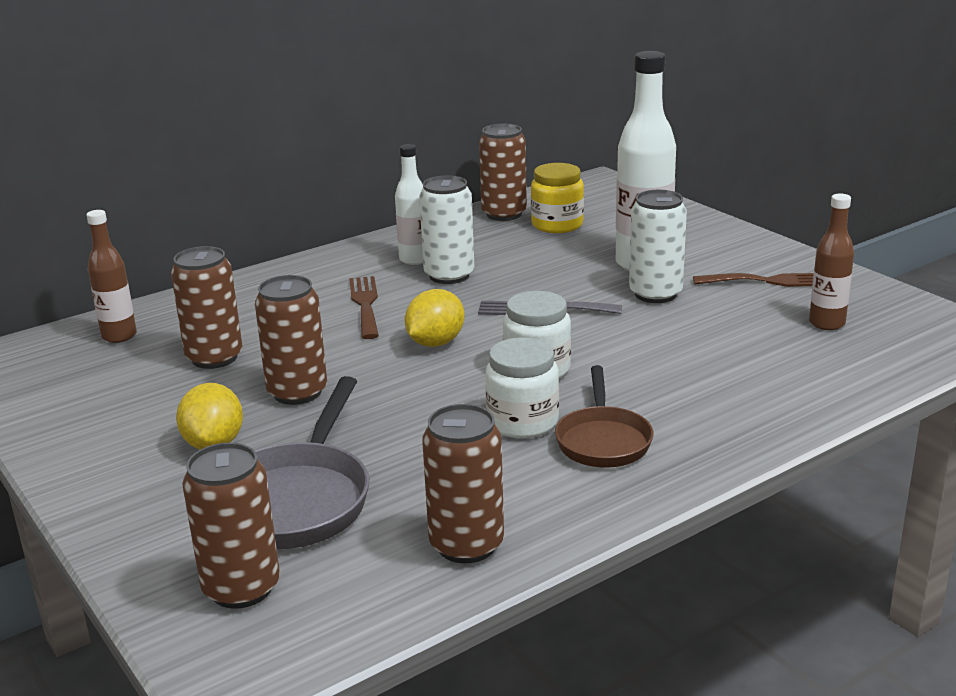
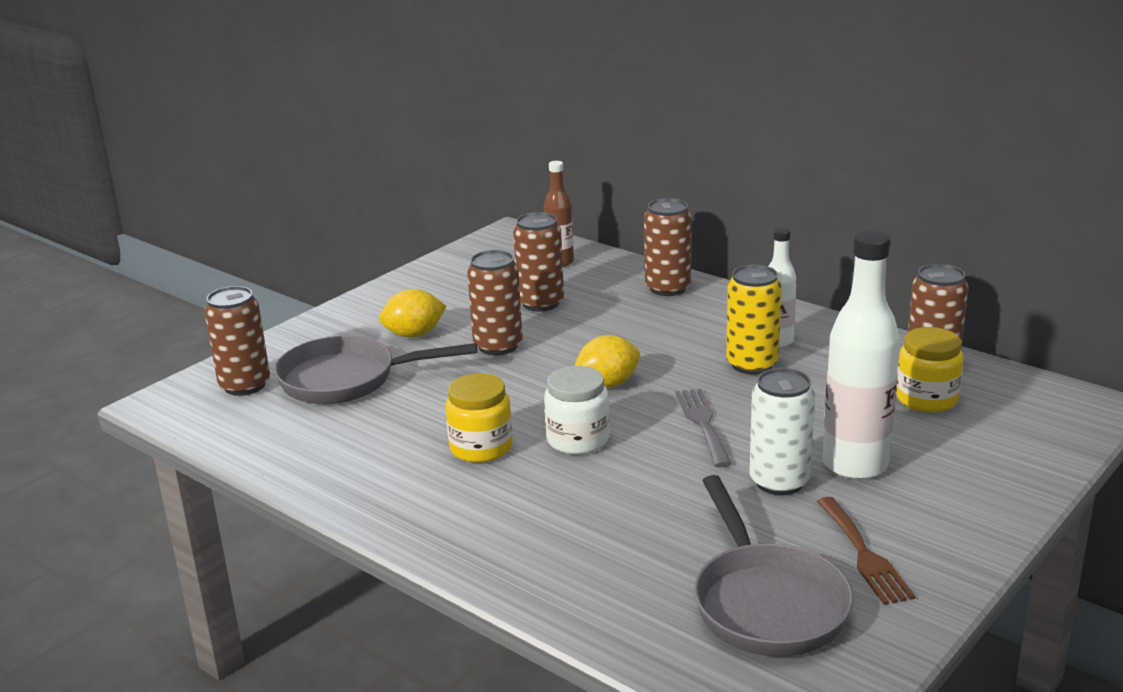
camera: 75 degrees right, 0 degrees up
brown fork [349,276,379,339] -> none
yellow lemon [405,289,465,347] -> yellow lemon turned 45 degrees counterclockwise [574,335,640,388]
white can [419,175,474,284] -> yellow can [726,265,782,375]
brown can [422,404,504,563] -> brown can moved to [644,198,692,296]
white jar [485,337,559,438] -> yellow jar [445,373,513,463]
brown pan [555,365,654,468] -> none
brown bottle [809,193,854,330] -> grey pan [694,475,854,657]

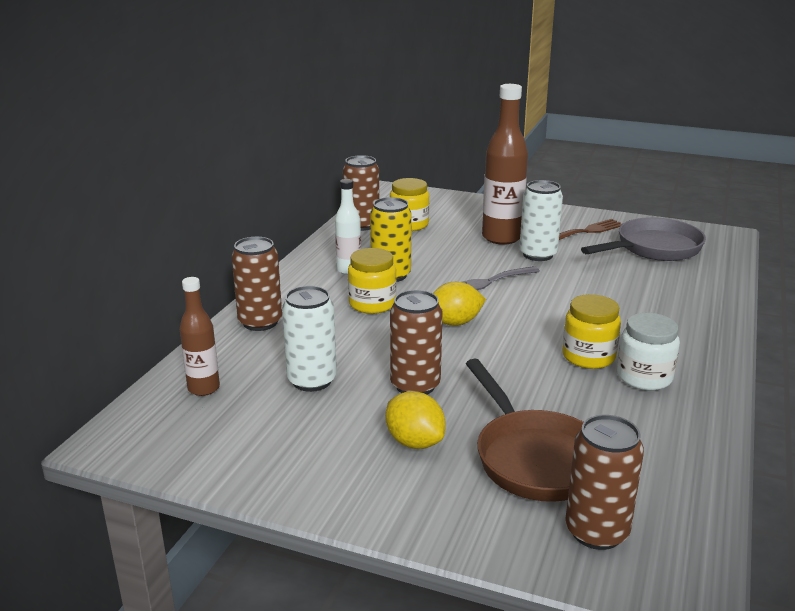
camera: 110 degrees left, 0 degrees up
grey pan [274,336,477,404] -> brown pan [466,359,584,502]
brown can [513,212,564,312] -> white can [282,286,337,392]
white jar [544,366,610,455] -> white jar moved to [617,313,680,391]
yellow lemon [574,335,640,388] -> yellow lemon turned 60 degrees counterclockwise [433,282,486,326]
white bottle [823,230,900,480] -> brown bottle [482,84,528,245]
none -> yellow jar [348,248,397,314]

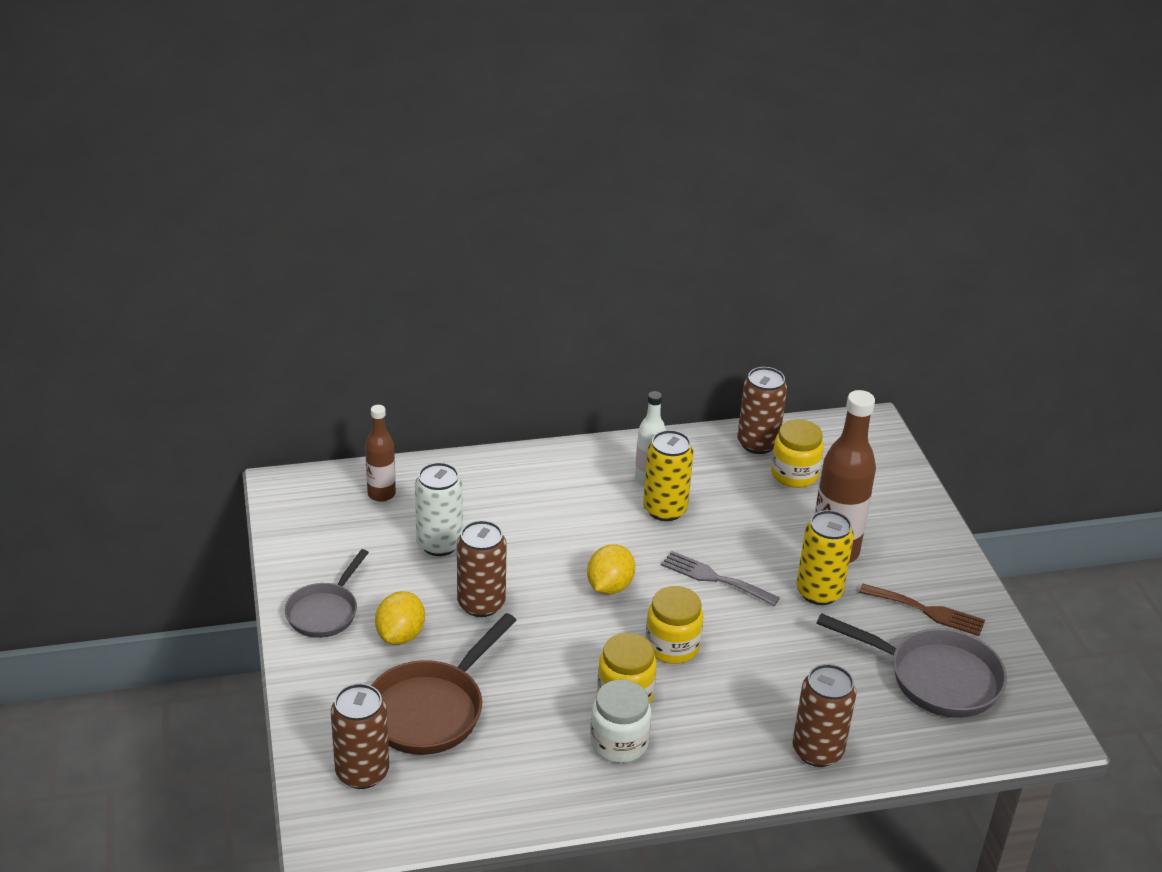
camera: 55 degrees right, 10 degrees up
brown can [232,237,282,331] -> brown can moved to [792,664,856,767]
yellow jar [348,248,397,314] -> yellow jar moved to [646,586,704,664]
yellow lemon [433,282,486,326] -> yellow lemon turned 75 degrees clockwise [587,544,635,595]
white can [519,180,563,261] -> yellow can [797,510,854,605]
none -> grey pan [285,549,369,638]

